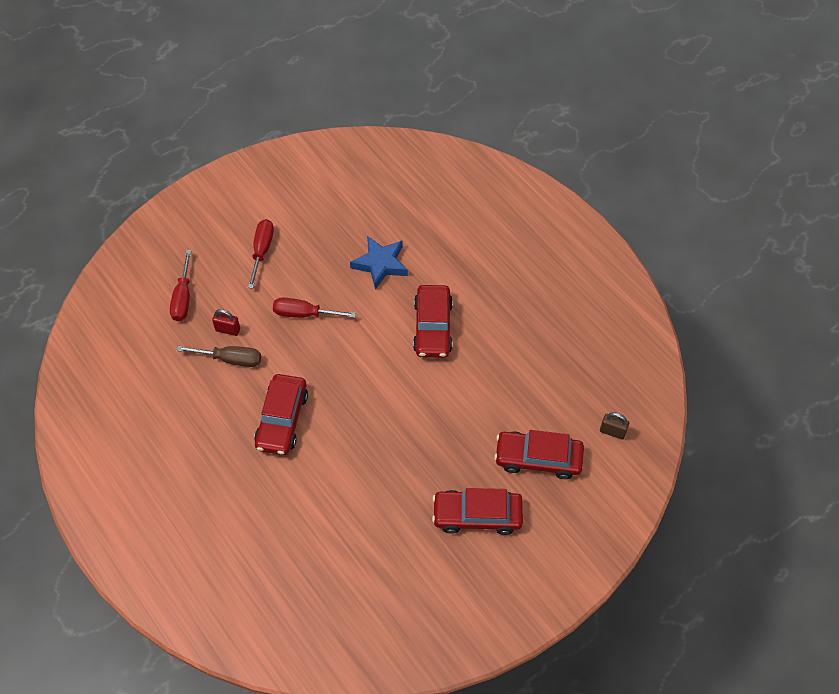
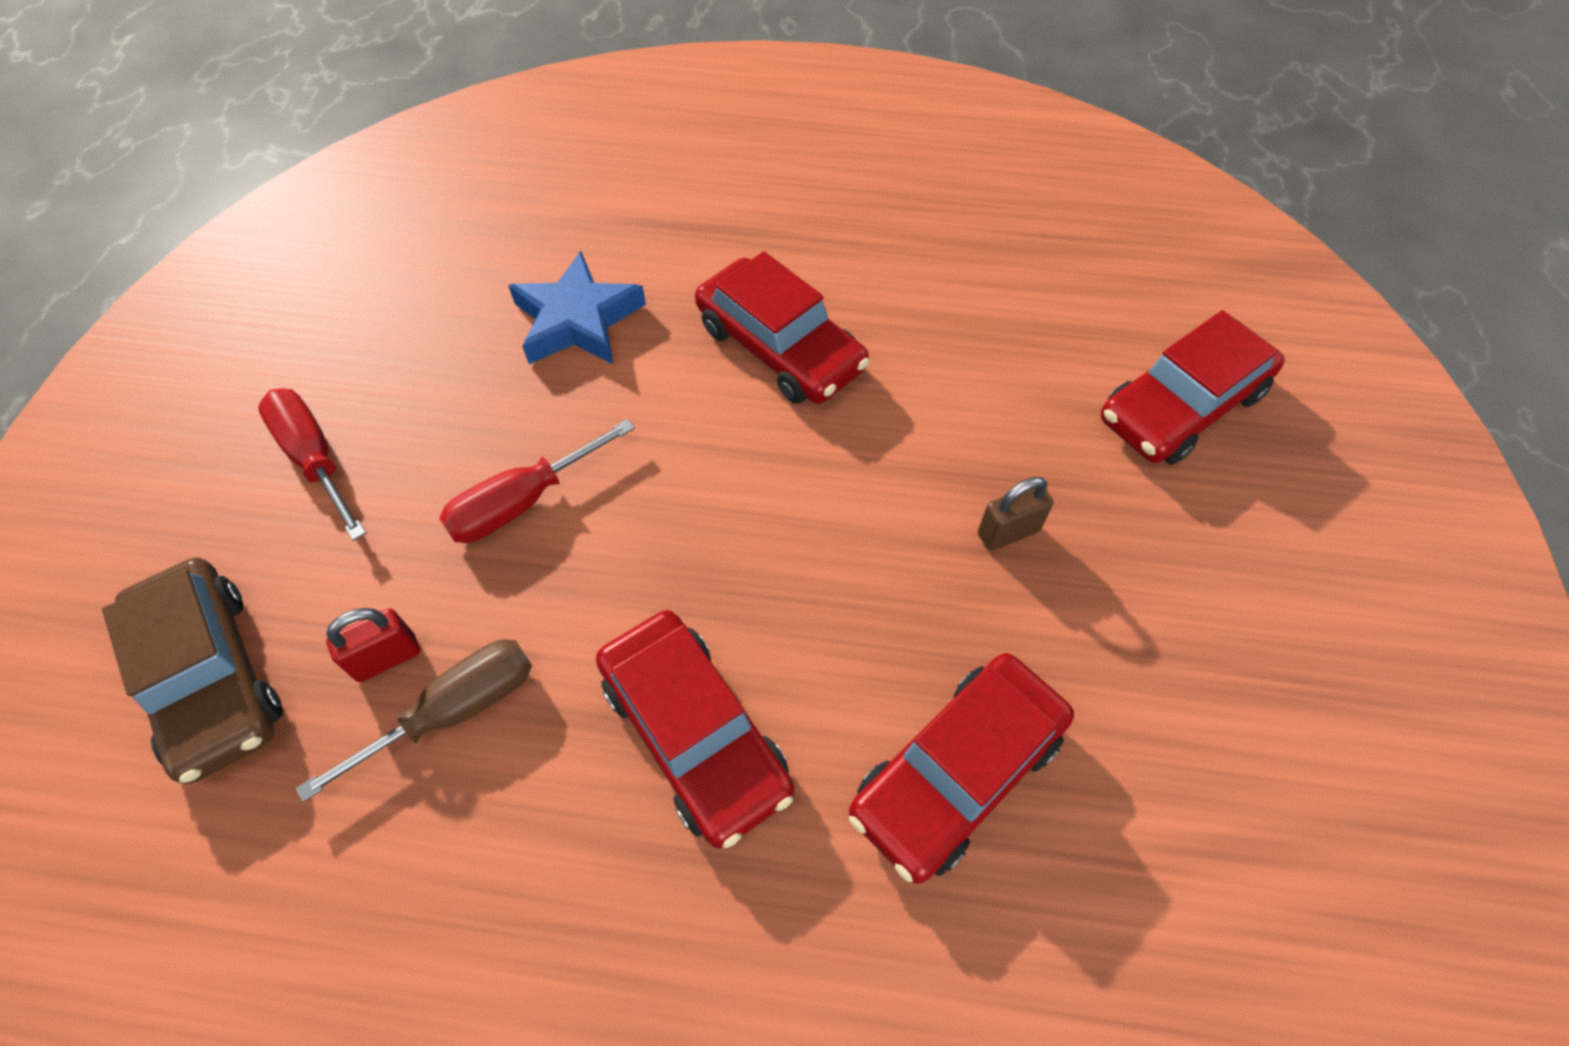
camera: 45 degrees left, 0 degrees up
red screwdriver [170,250,191,321] -> brown car [102,557,283,784]
red car [432,488,523,535] -> red car moved to [849,653,1074,884]
brown padlock [600,412,629,440] -> brown padlock moved to [978,477,1053,551]

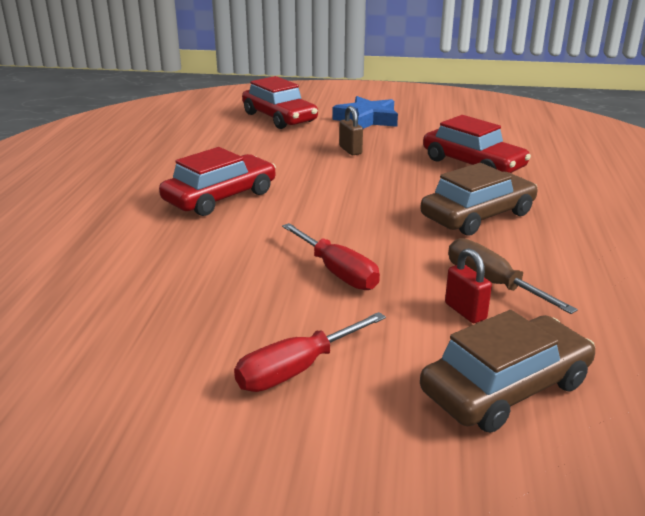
camera: 90 degrees left, 30 degrees down
blue star [508,251,646,364] -> blue star moved to [332,96,398,129]
red car [596,610,794,848] -> brown car [420,163,538,236]

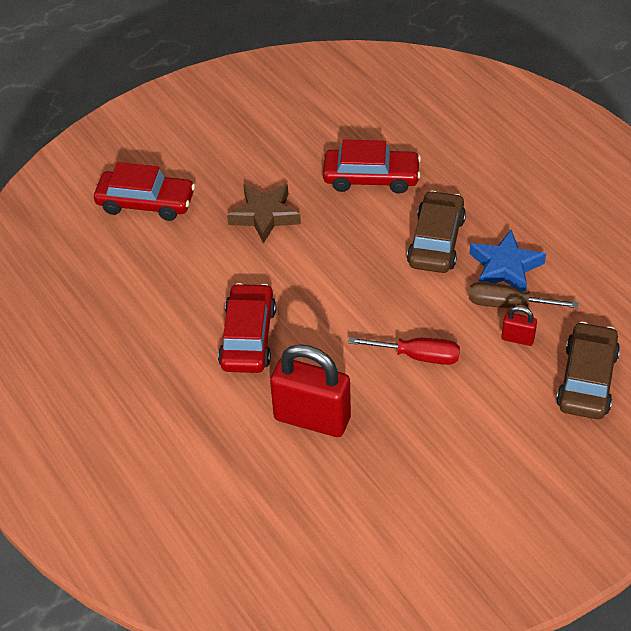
camera: 40 degrees left, 20 degrees up
red screwdriver [234,312,386,392] -> none
blue star [332,96,398,129] -> blue star moved to [469,230,546,292]
brown padlock [339,106,363,155] -> brown star [227,184,301,244]
none -> red padlock [270,344,351,437]

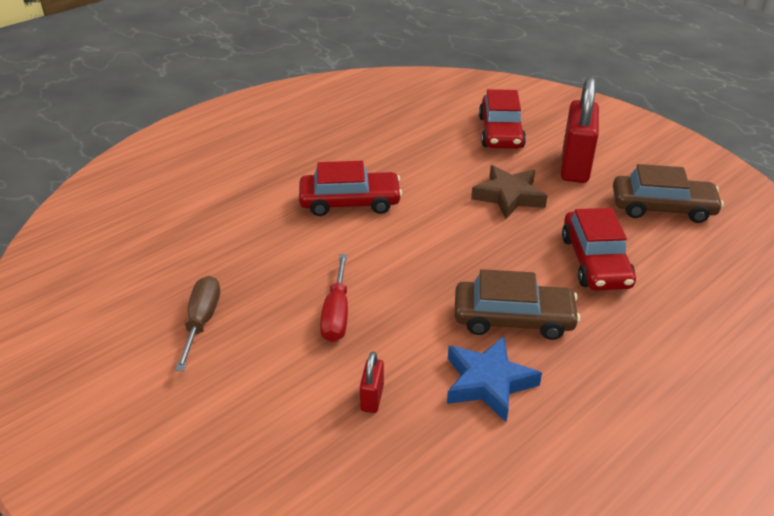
camera: 80 degrees right, 10 degrees down
red padlock [270,344,351,437] -> red padlock moved to [561,77,599,183]
brown screwdriver [469,282,578,308] -> brown screwdriver moved to [175,276,220,371]
brown car [556,322,620,419] -> brown car moved to [613,164,724,223]

